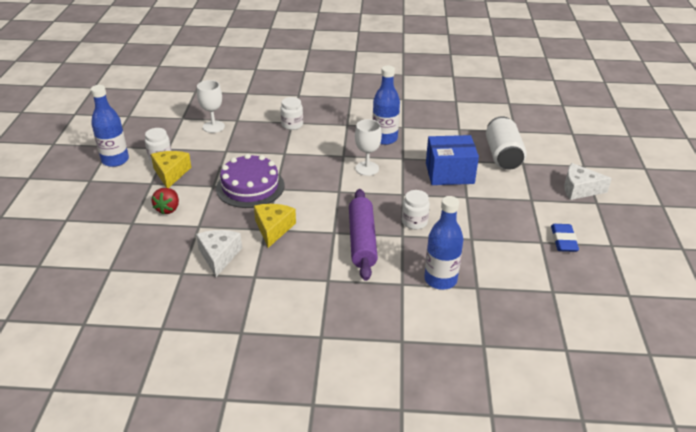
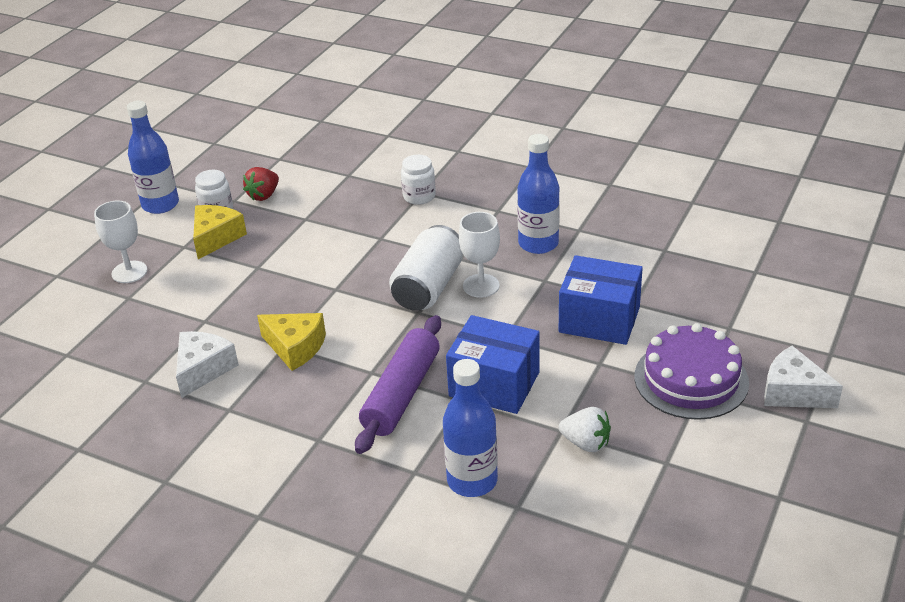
camera: 25 degrees right, 0 degrees up
red strawberry [152,188,179,215] -> red strawberry moved to [243,167,279,201]
white goblet [197,80,225,133] -> white goblet moved to [94,200,147,283]
purple cake [216,154,284,208] -> purple cake moved to [634,323,749,420]
yellow cheese [254,204,296,248] -> yellow cheese turned 90 degrees clockwise [257,313,326,371]
white jar [402,190,430,229] -> blue box [446,315,540,414]
white can [486,116,527,169] -> white can moved to [389,225,463,311]
blue eraser [551,224,579,252] -> none
none -> white strawberry [559,407,611,452]

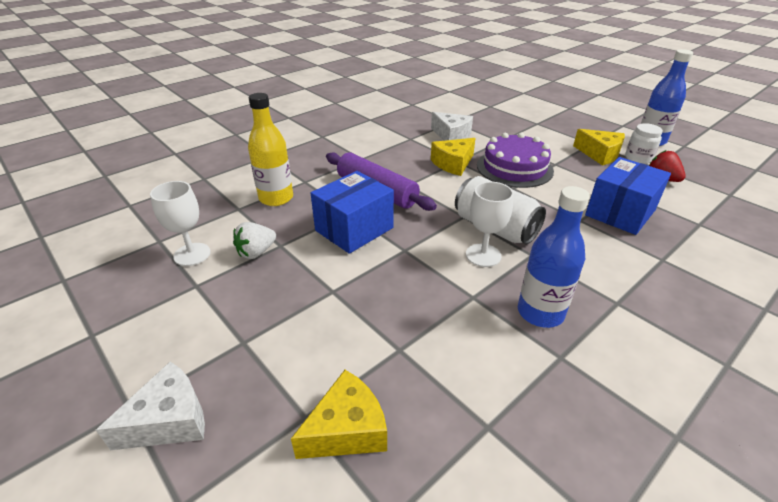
camera: 110 degrees right, 0 degrees up
white goblet [94,200,147,283] -> white goblet moved to [150,181,211,266]
white jar [401,155,436,205] -> none
blue bottle [443,359,498,497] -> yellow bottle [248,93,293,206]
blue box [559,255,643,345] -> blue box moved to [585,157,671,235]
purple cake [634,323,749,420] -> purple cake moved to [477,133,554,188]
none -> yellow cheese [291,370,387,459]

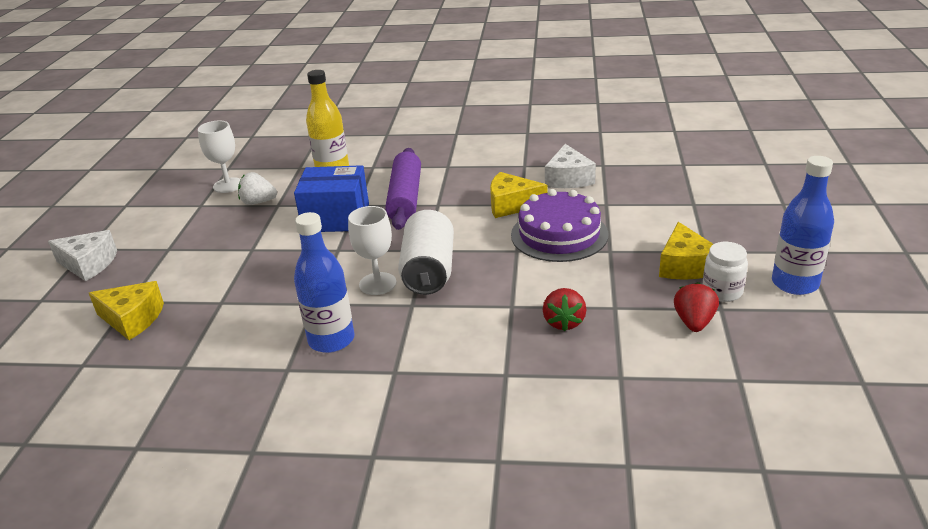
camera: 50 degrees right, 5 degrees down
blue box [585,157,671,235] -> red strawberry [543,288,586,331]

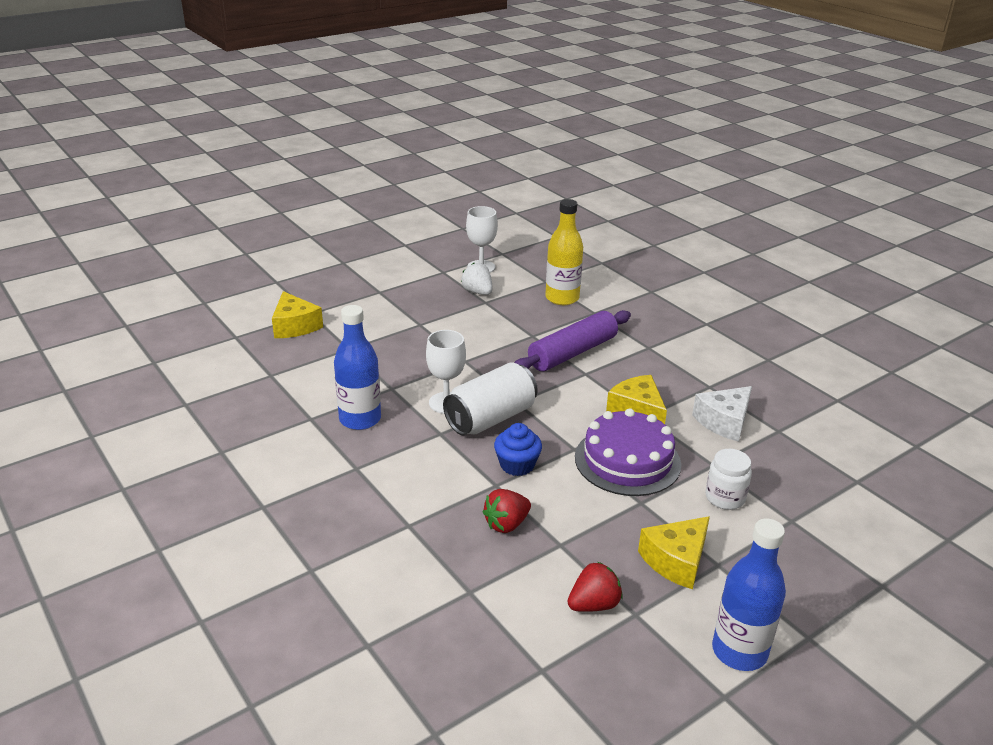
camera: 45 degrees right, 0 degrees up
white cheese [48,230,117,281] -> none
blue box [294,165,369,232] -> none
white jar [703,242,748,302] -> white jar moved to [705,449,752,510]
none -> blue cupcake [494,423,542,476]

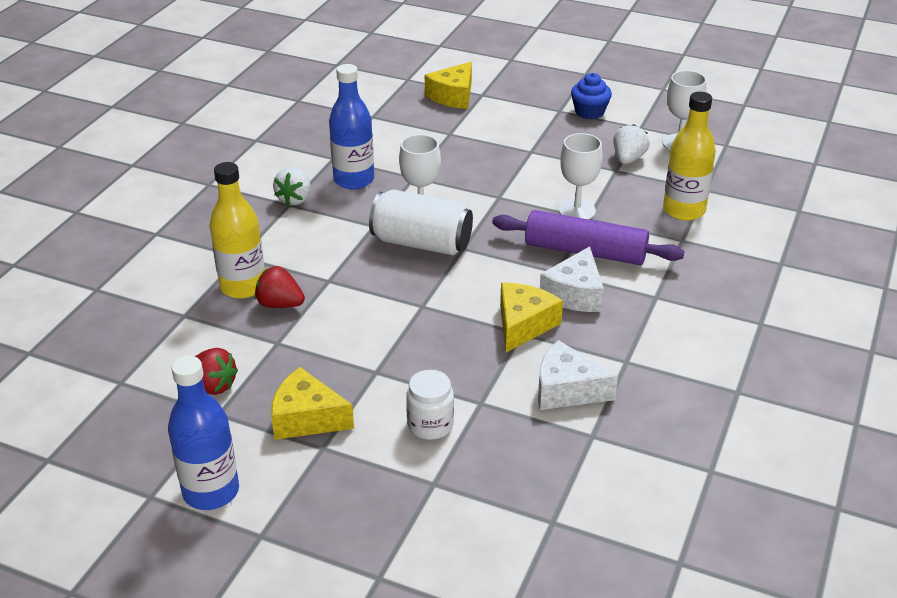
camera: 60 degrees right, 5 degrees up
blue cupcake [494,423,542,476] -> blue cupcake moved to [571,73,612,119]
purple cake [575,408,681,496] -> none
none -> yellow bottle [209,162,265,299]
none -> white strawberry [273,168,311,206]
none -> white cheese [540,246,604,312]
none -> white goblet [559,133,602,219]

